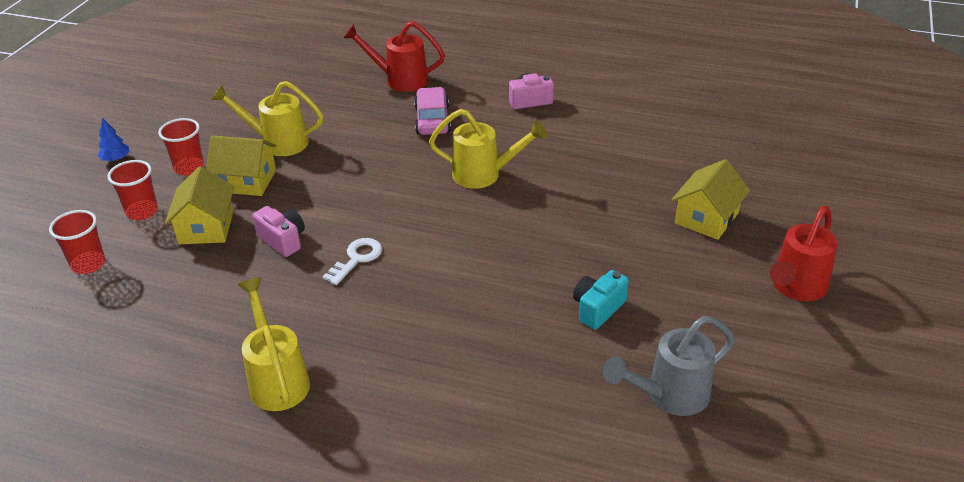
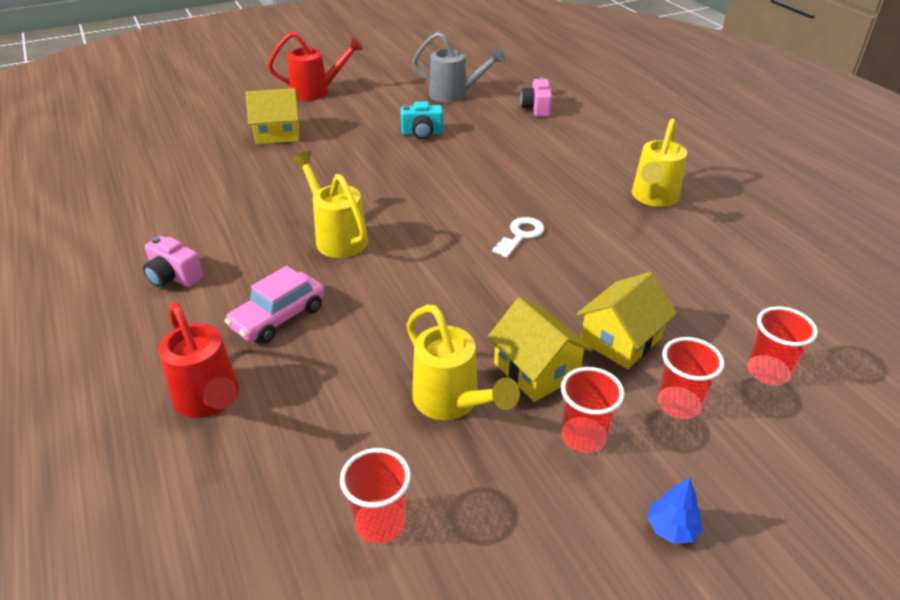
camera: 135 degrees left, 0 degrees up
pink camera [252,206,305,257] -> pink camera moved to [520,77,552,117]
white key [323,238,382,285] -> white key turned 135 degrees clockwise [492,217,544,258]
none -> red cup [340,448,411,544]

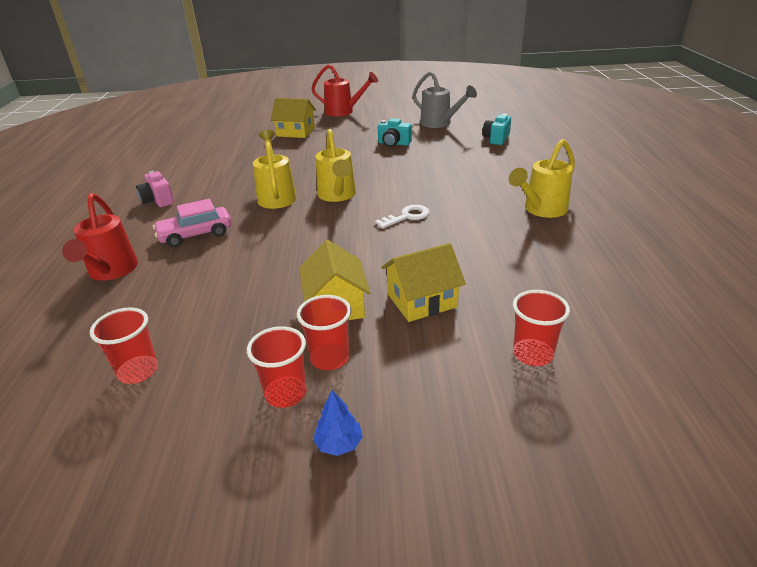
camera: 25 degrees right, 5 degrees down
yellow watering can [406,305,520,420] -> yellow watering can moved to [316,129,356,202]
pink camera [520,77,552,117] -> turquoise camera [482,114,511,145]
red cup [657,337,724,419] -> red cup moved to [247,326,307,408]

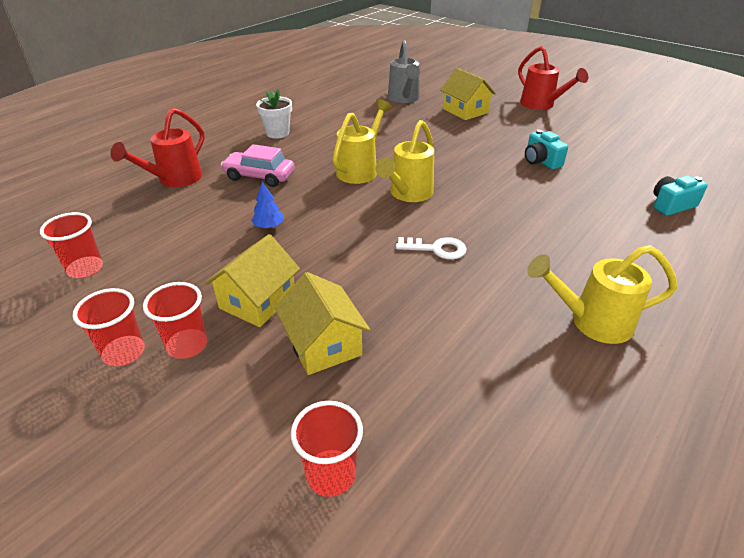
camera: 40 degrees right, 5 degrees up
pink camera [136,171,174,207] -> white flower pot [256,89,292,139]
blue tree [313,390,363,456] -> blue tree moved to [251,182,284,229]
yellow house [381,243,466,322] -> yellow house turned 45 degrees clockwise [274,272,370,375]
grey watering can [413,71,477,128] -> grey watering can moved to [388,40,420,103]

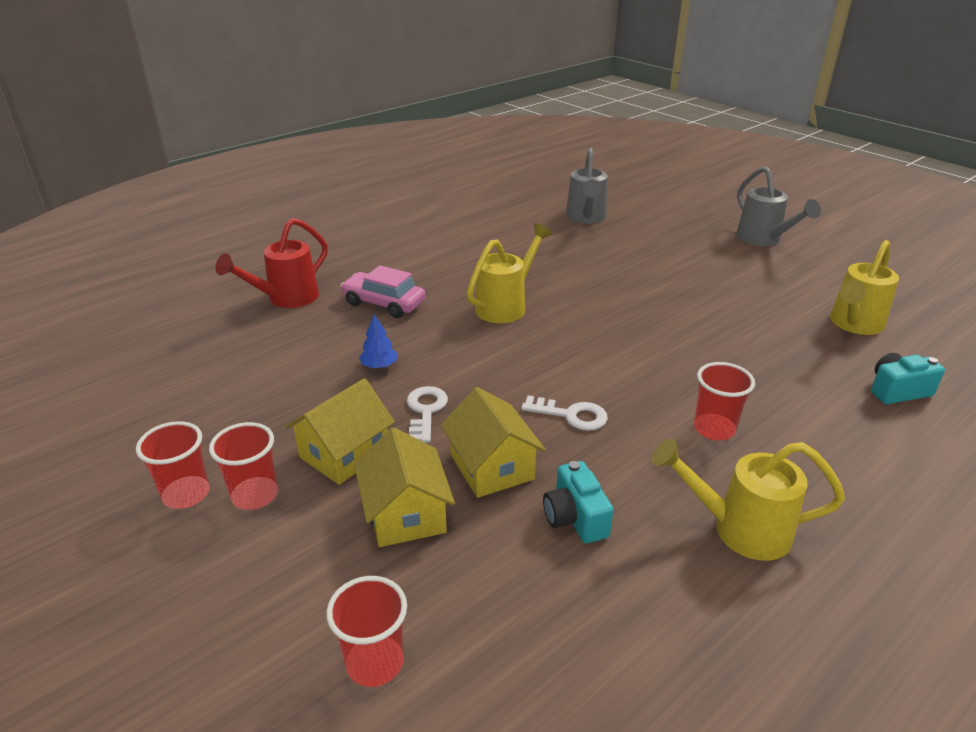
camera: 10 degrees right, 5 degrees down
red cup [40,212,103,278] -> red cup moved to [694,362,755,441]
white flower pot [256,89,292,139] -> none
yellow watering can [376,120,434,202] -> yellow watering can moved to [830,240,899,335]
yellow house [440,68,496,120] -> yellow house moved to [441,387,546,498]
red watering can [518,46,588,110] -> grey watering can [736,166,821,246]
turquoise camera [525,130,568,170] -> turquoise camera moved to [543,461,613,543]
none -> white key [407,386,448,443]

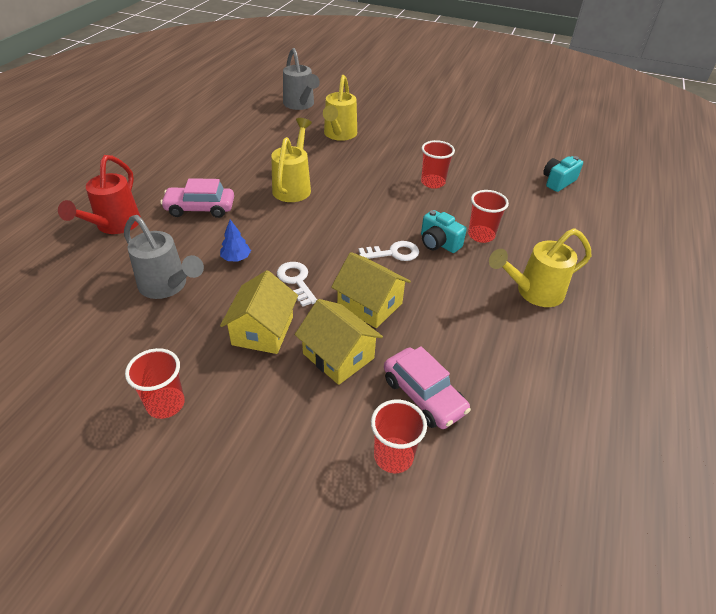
camera: 30 degrees left, 10 degrees up
red cup [209,422,278,510] -> red cup moved to [421,140,455,189]
turquoise camera [543,461,613,543] -> turquoise camera moved to [421,210,467,253]
grey watering can [736,166,821,246] -> grey watering can moved to [124,215,204,299]
yellow watering can [830,240,899,335] -> yellow watering can moved to [323,75,357,141]
none -> pink car [384,346,471,429]

